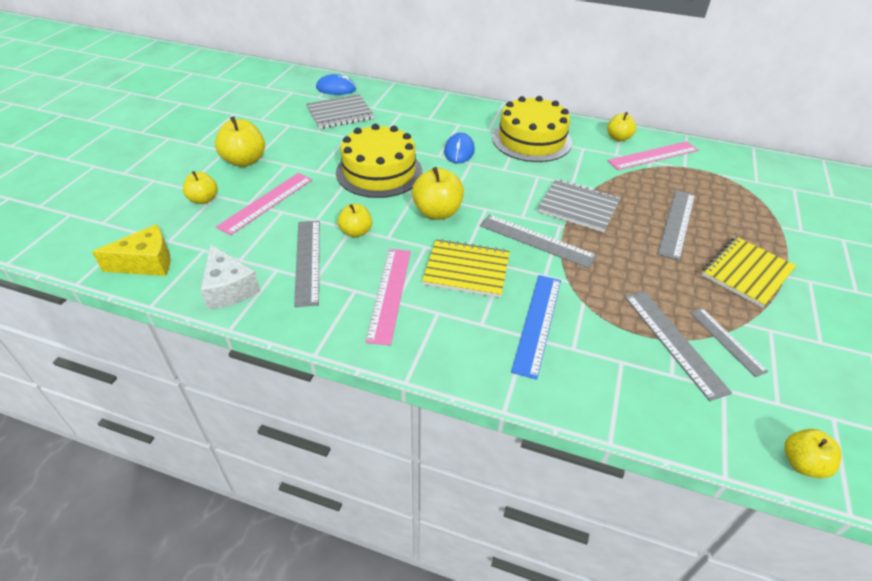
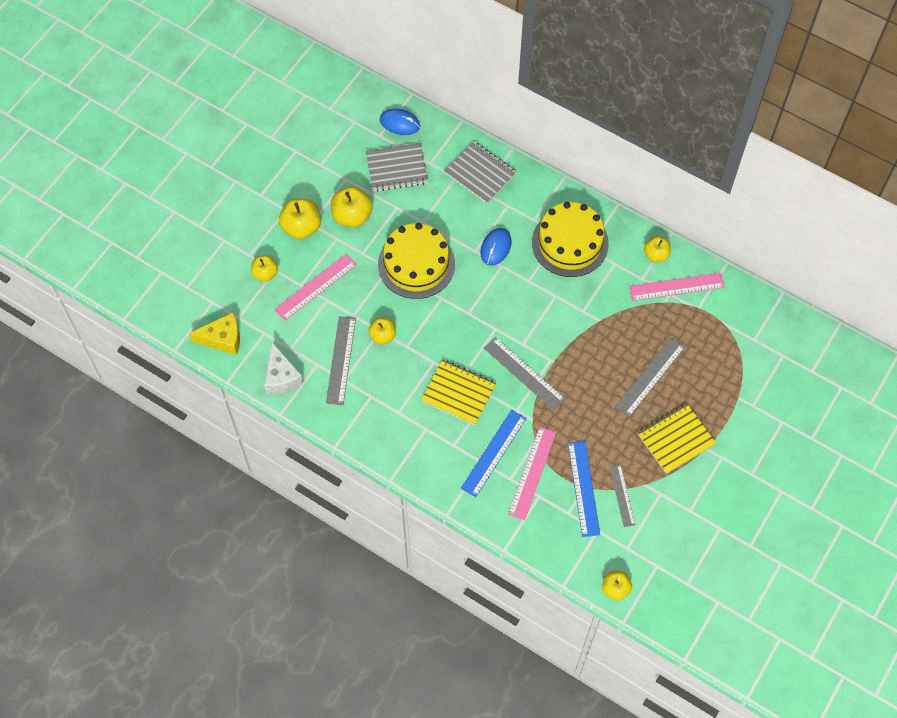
camera: 15 degrees right, 20 degrees up
pink ruler [366,249,411,346] -> pink ruler moved to [508,427,556,520]
yellow apple [412,167,464,220] -> yellow apple moved to [331,186,373,227]
grey notebook [537,179,620,232] -> grey notebook moved to [445,142,517,204]
grey ruler [625,291,732,401] -> blue ruler [568,441,600,537]

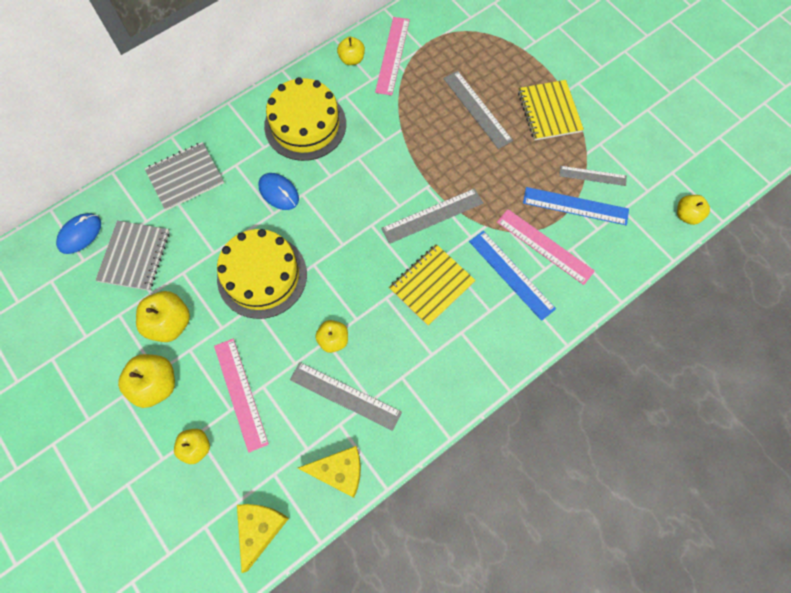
camera: 70 degrees left, 5 degrees up
white cheese [264,342,303,394] -> yellow cheese [298,446,361,498]

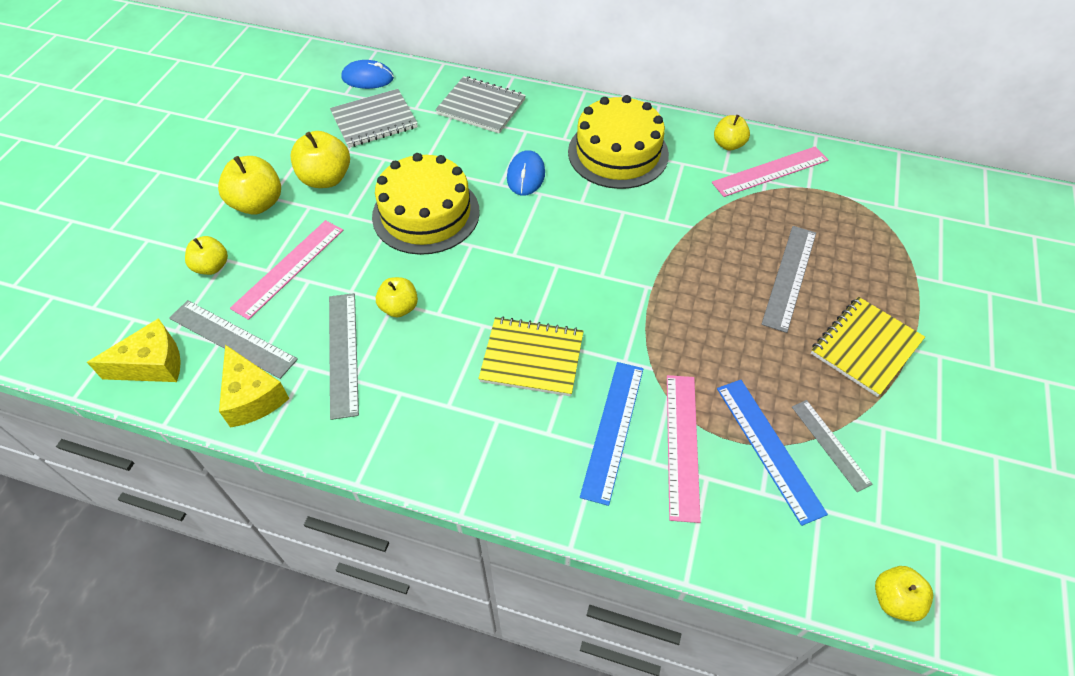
camera: 55 degrees right, 15 degrees down
grey ruler [381,188,483,244] -> grey ruler moved to [169,300,298,379]

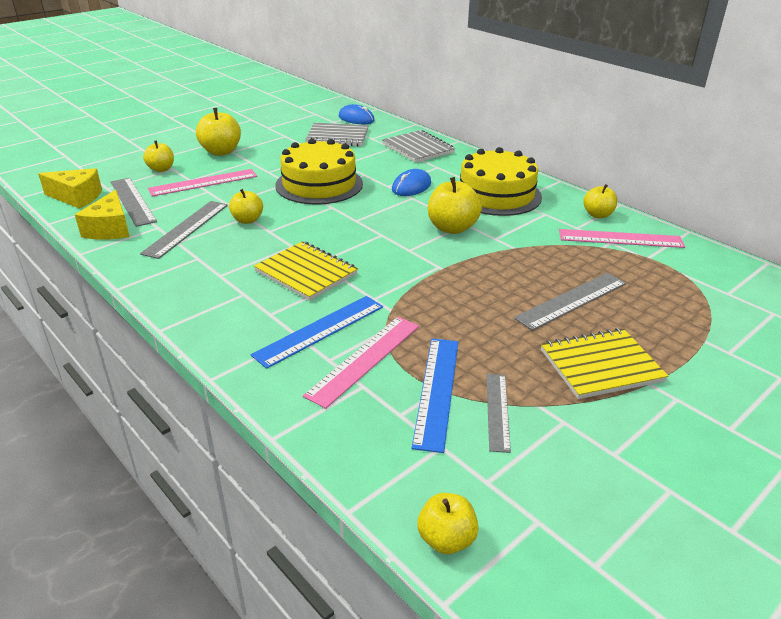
camera: 30 degrees right, 20 degrees down
yellow apple [290,131,350,188] -> yellow apple moved to [428,177,482,234]

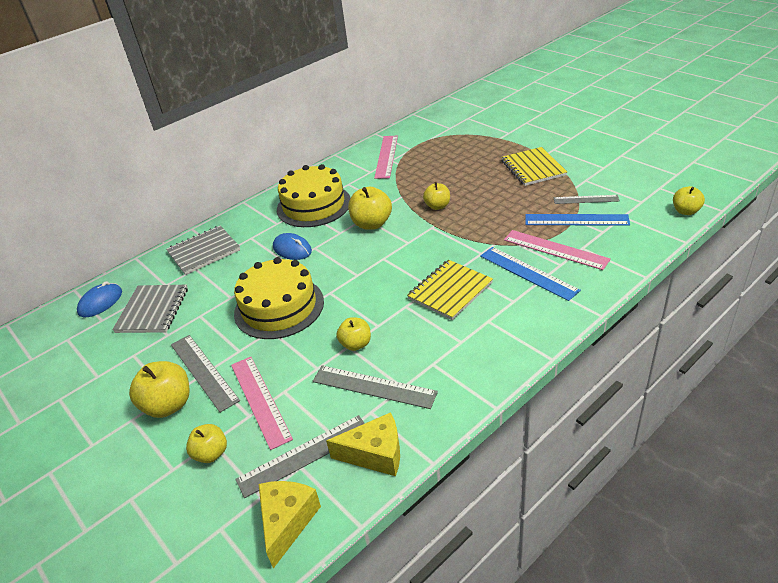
camera: 85 degrees left, 5 degrees up
grey ruler [514,273,626,331] -> grey ruler moved to [171,335,240,412]
yellow apple [583,184,617,218] -> yellow apple moved to [423,182,450,210]

